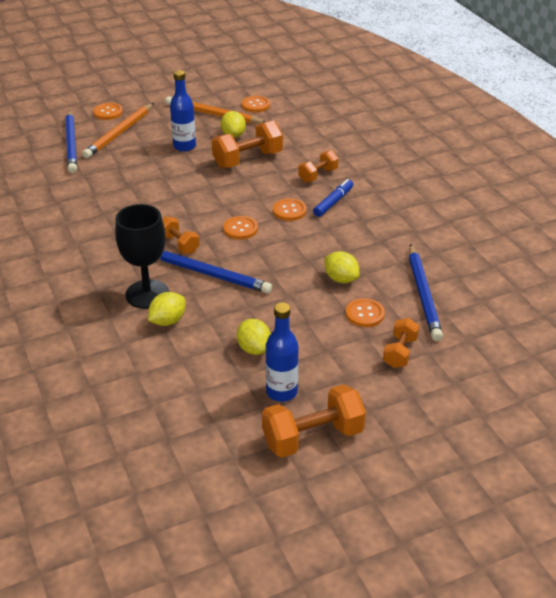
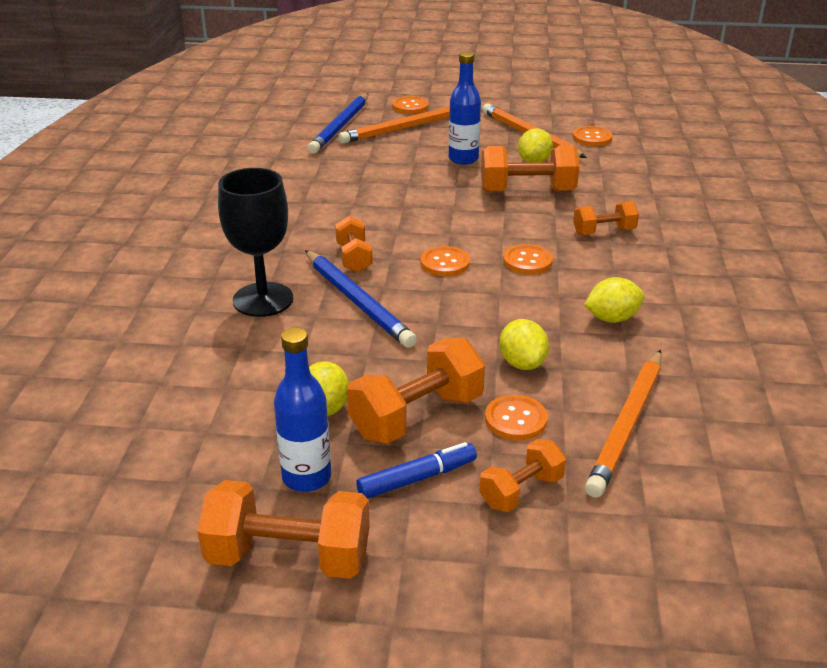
camera: 30 degrees right, 5 degrees down
yellow lemon [148,292,185,326] -> yellow lemon moved to [584,277,644,323]
blue marker [313,179,353,217] -> blue marker moved to [356,442,477,499]
blue pencil [409,244,443,341] -> orange pencil [585,350,662,498]
none -> orange dumbbell [347,338,485,444]

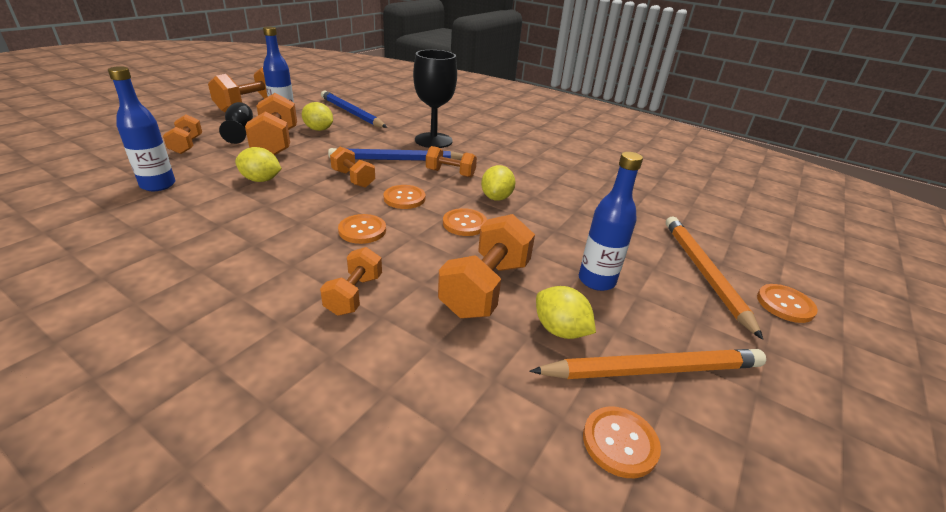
camera: 115 degrees right, 0 degrees up
blue pencil [307,94,368,154] -> blue pencil moved to [321,90,387,128]
blue marker [356,442,477,499] -> black goblet [219,102,253,144]
orange button [485,395,548,441] -> orange button moved to [443,208,487,236]
yellow lemon [584,277,644,323] -> yellow lemon moved to [481,165,516,201]
orange pencil [585,350,662,498] -> blue bottle [108,66,175,191]
none -> orange dumbbell [330,147,375,188]

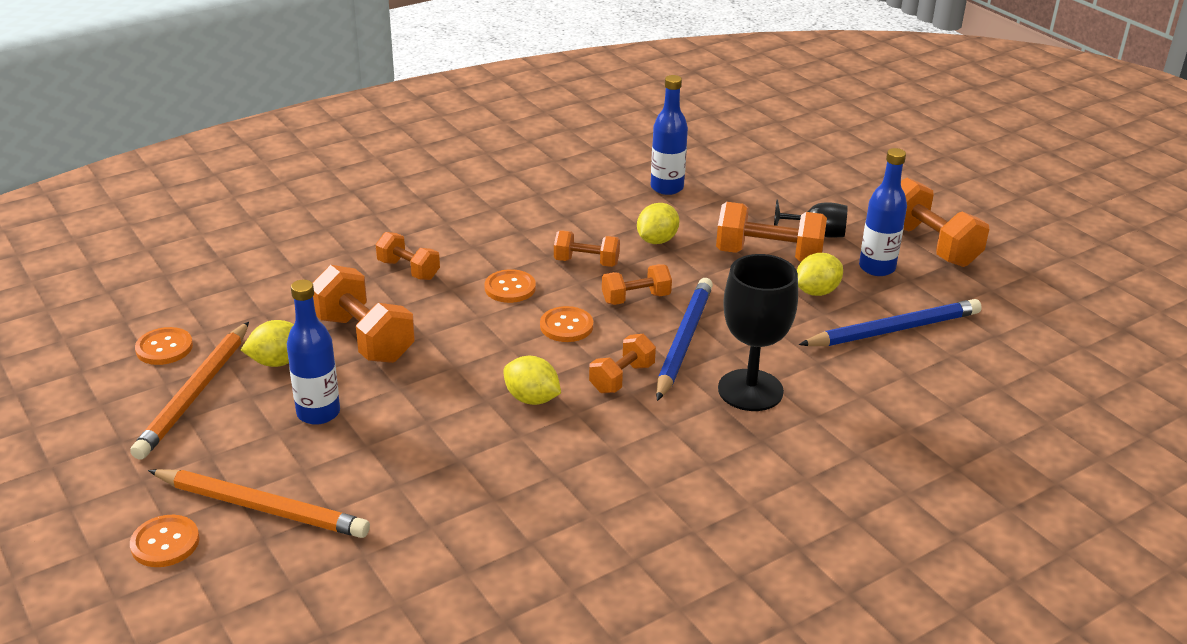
camera: 115 degrees right, 0 degrees up
orange dumbbell [163,114,202,154] -> orange dumbbell moved to [554,230,620,267]
orange button [443,208,487,236] -> none

